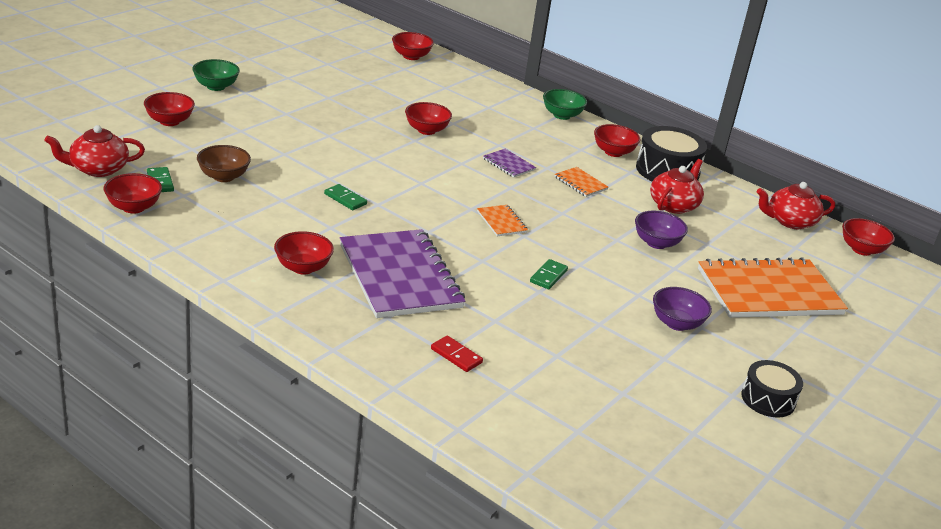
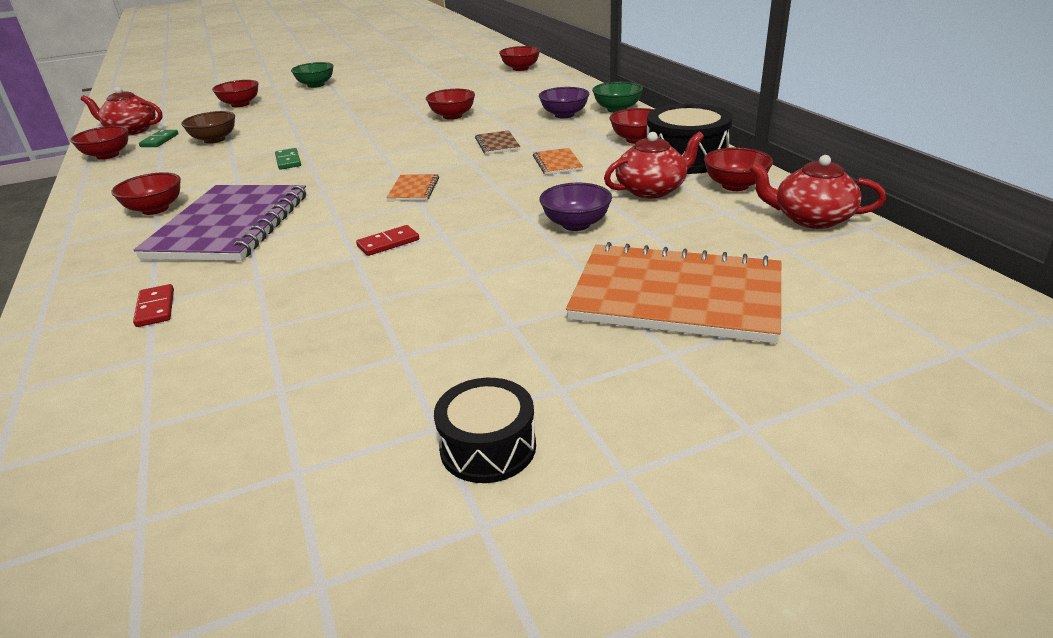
camera: 35 degrees right, 0 degrees up
purple notebook [483,149,536,178] -> brown notebook [475,130,520,154]
green domino [530,259,568,289] -> red domino [356,225,419,256]
purple bowl [653,287,712,331] -> purple bowl moved to [539,87,589,118]
red bowl [842,218,895,256] -> red bowl moved to [704,147,773,191]

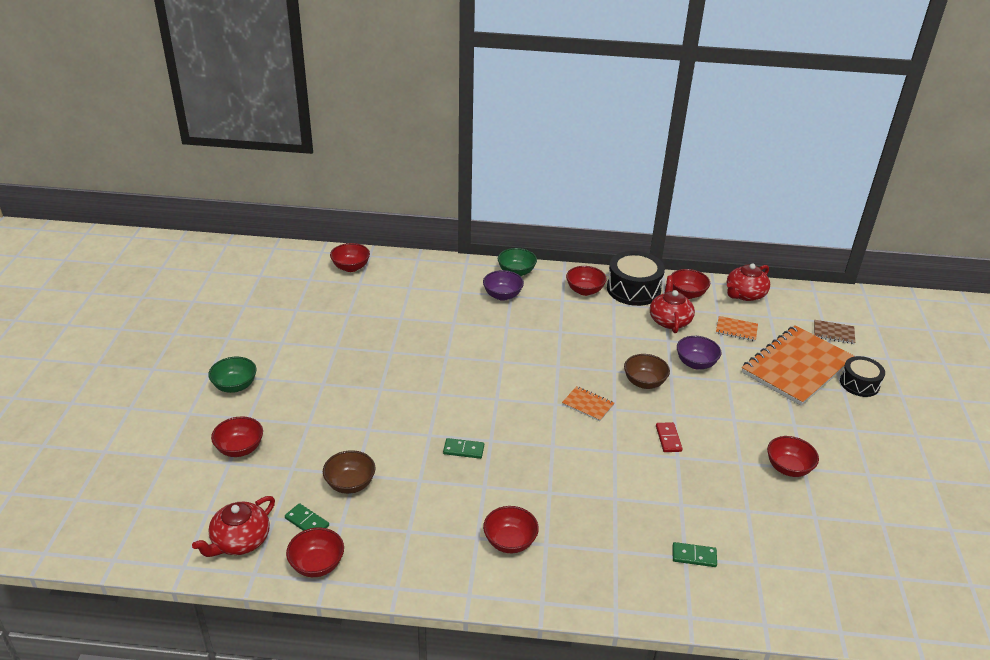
camera: 65 degrees left, 5 degrees up
red domino [133,284,174,327] -> green domino [673,542,717,567]
purple notebook [134,185,307,261] -> none
red bowl [426,89,475,120] -> red bowl moved to [767,436,819,477]
black drum [434,378,536,483] -> black drum moved to [840,356,885,397]
brown notebook [475,130,520,154] -> brown notebook moved to [814,320,855,344]
orange notebook [533,148,583,175] -> orange notebook moved to [716,316,758,341]
none -> brown bowl [624,354,670,389]

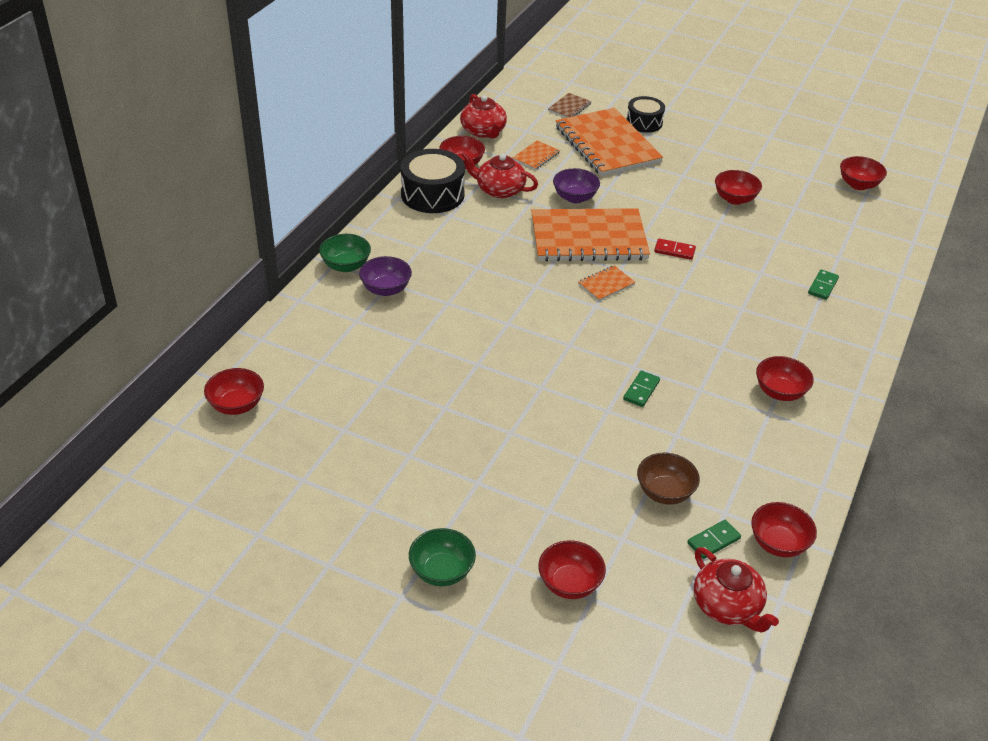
camera: 70 degrees left, 5 degrees up
red bowl [566,266,607,296] -> red bowl moved to [840,156,887,190]
brown bowl [624,354,670,389] -> orange notebook [531,208,650,261]

